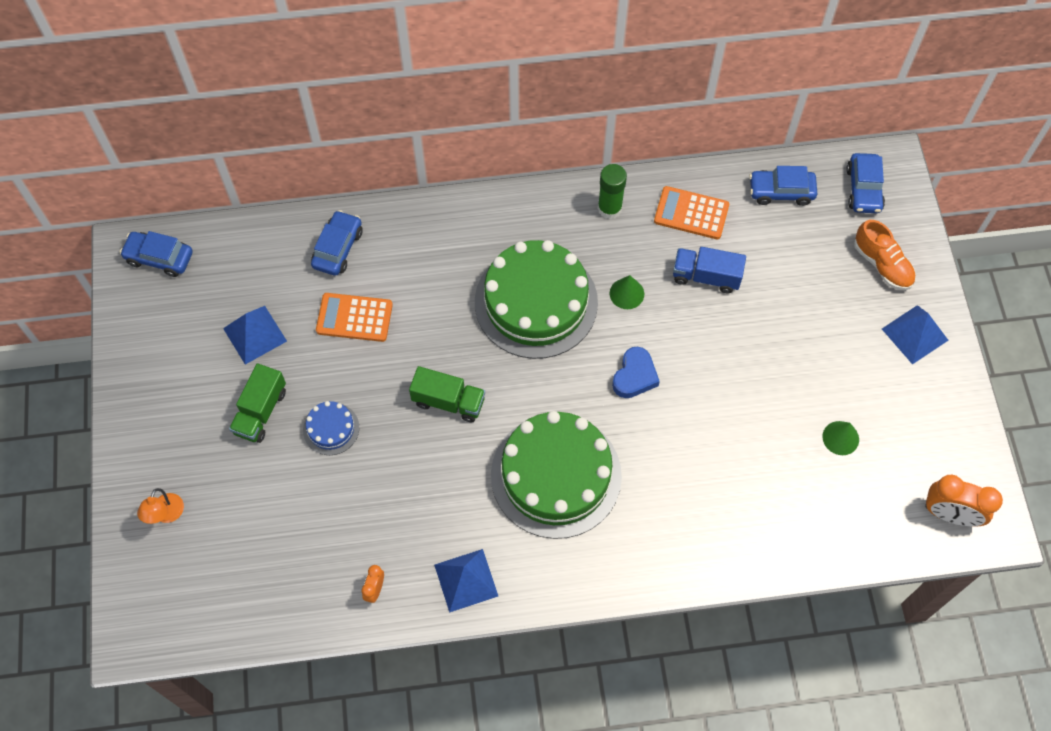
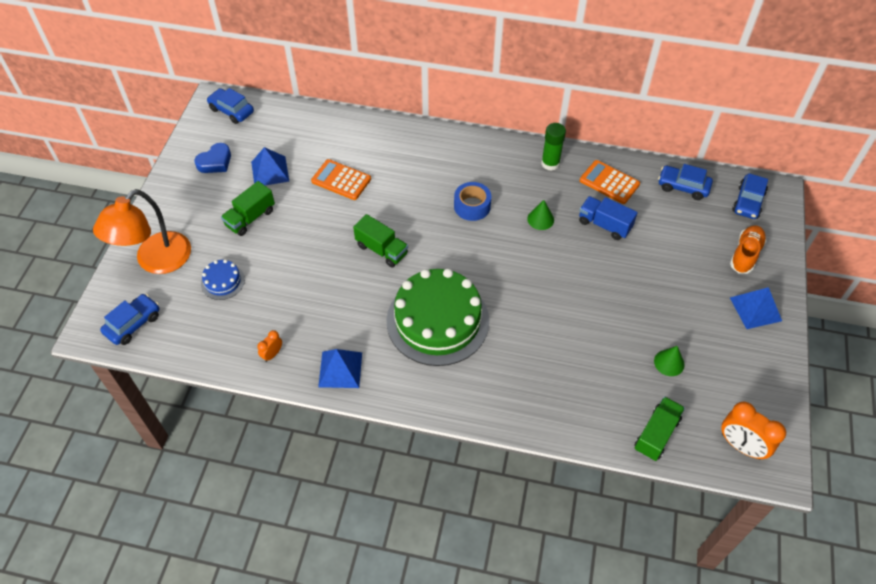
camera: 20 degrees right, 10 degrees down
orange lamp [137,488,184,524] -> orange lamp [93,189,191,274], size x2.32
blue cake [303,401,359,455] -> blue cake moved to [201,259,245,300]
blue car [311,210,362,276] -> blue car moved to [100,294,159,345]
green cake [475,240,598,359] -> blue tape [454,182,491,221]
blue heart [612,346,660,398] -> blue heart moved to [194,143,231,173]
orange shoe [854,220,916,290] -> orange shoe turned 135 degrees counterclockwise [730,225,767,274]
none -> green truck [634,396,685,461]

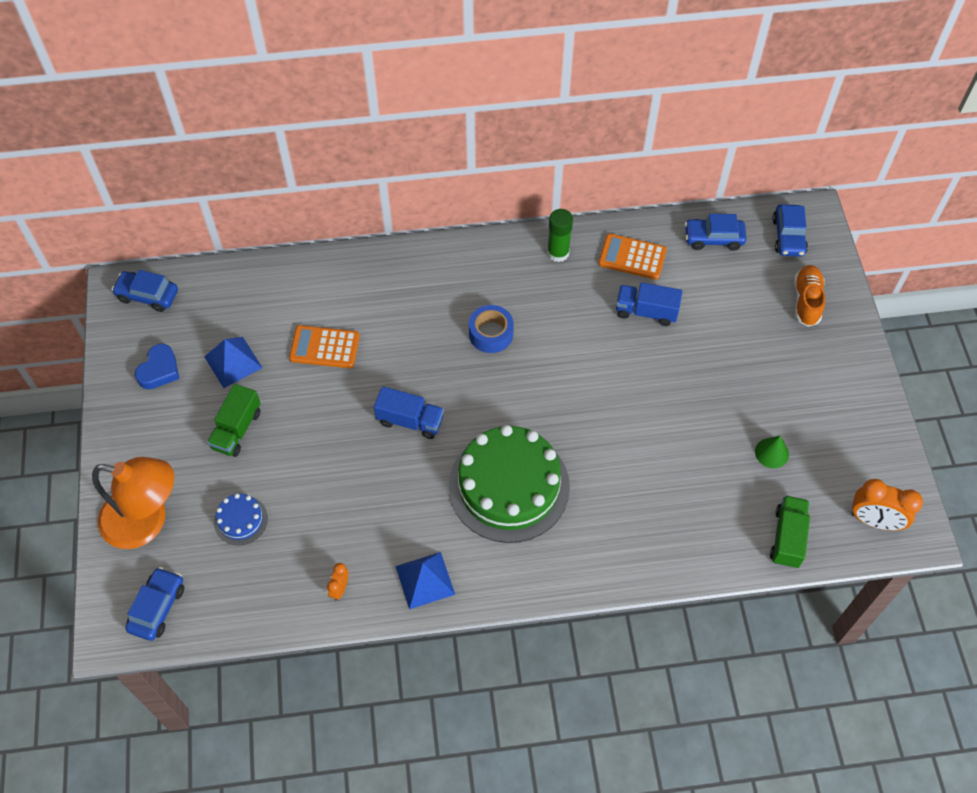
camera: 20 degrees left, 5 degrees up
orange lamp [93,189,191,274] -> orange lamp turned 90 degrees counterclockwise [92,457,174,549]
green truck [353,214,408,268] -> blue truck [374,386,444,439]
green cone [527,200,554,230] -> none
blue pyramid [730,287,782,329] -> none

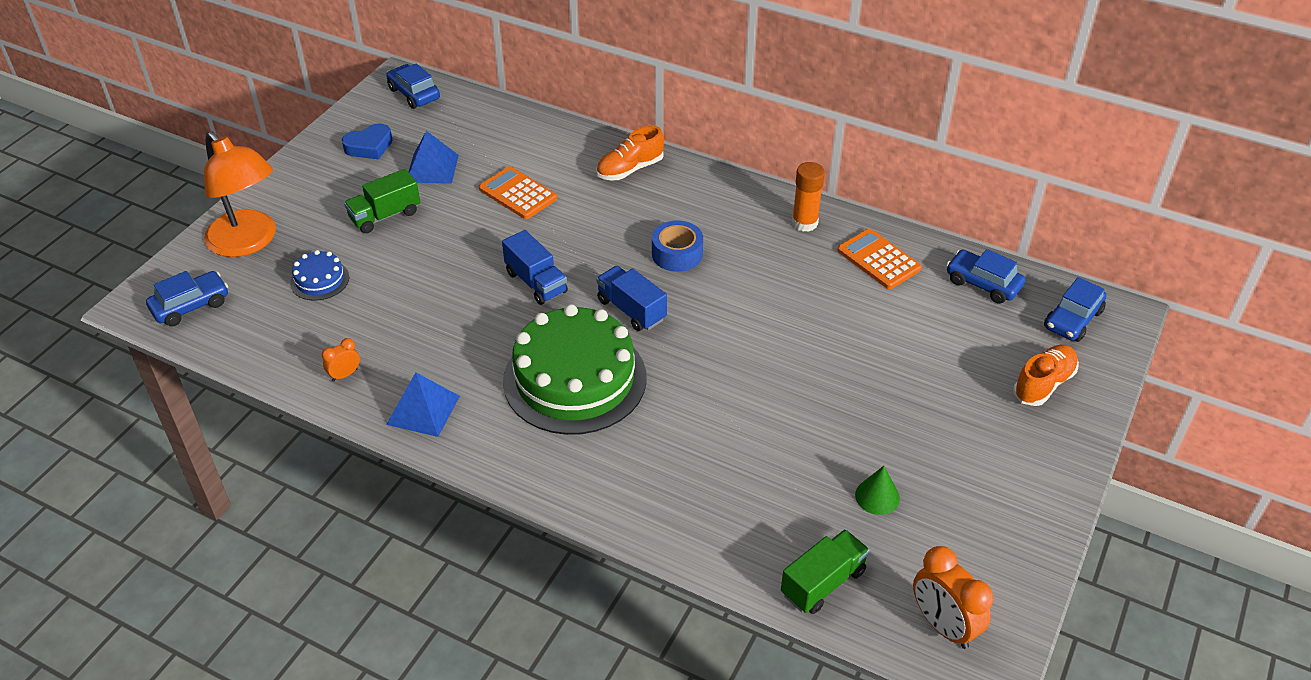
camera: 35 degrees right, 15 degrees down
green glue stick [547,209,573,262] -> orange glue stick [792,162,825,232]
blue truck [616,282,683,326] -> blue truck moved to [596,266,667,331]
none -> orange shoe [596,125,664,180]

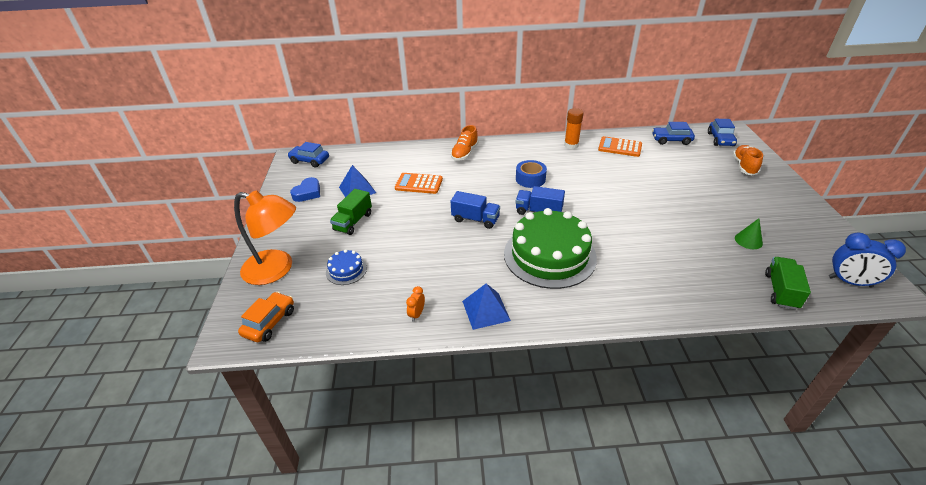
camera: 30 degrees left, 5 degrees down
blue car [146,271,228,326] -> orange car [238,292,294,342]
orange clock [913,546,993,649] -> blue clock [829,233,906,288]

